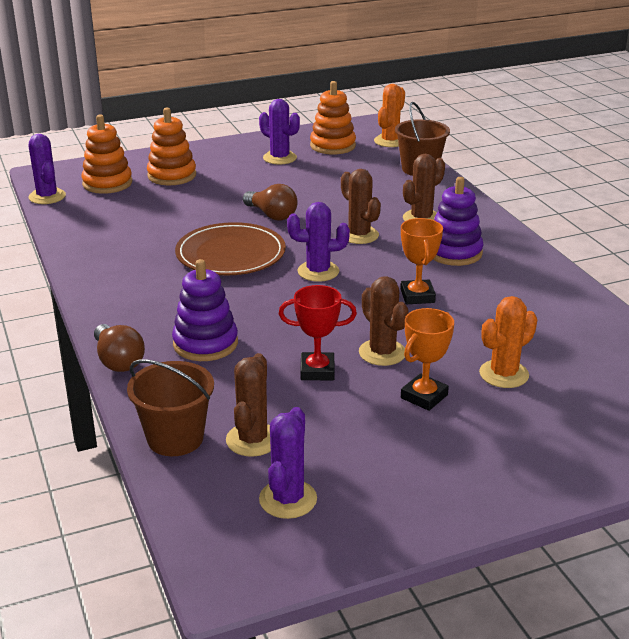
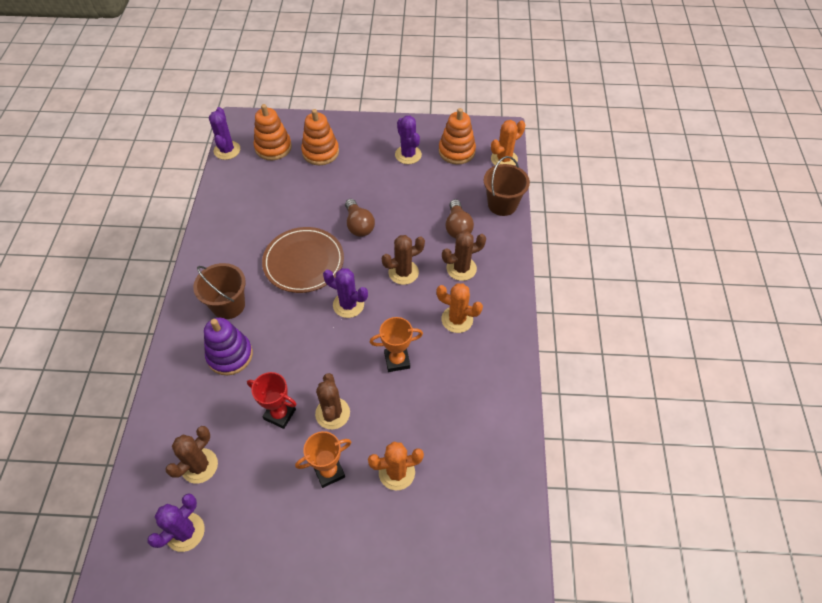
camera: 25 degrees right, 25 degrees up
brown light bulb [94,324,145,372] -> brown light bulb moved to [445,199,474,238]
brown bucket [127,359,214,456] -> brown bucket moved to [193,263,246,319]
brown cactus [341,169,381,244] -> brown cactus turned 75 degrees clockwise [382,235,425,285]
orange trophy [401,218,443,304] -> orange trophy turned 60 degrees clockwise [370,317,423,372]
purple stacking toy [433,177,484,266] -> orange cactus [436,283,483,333]

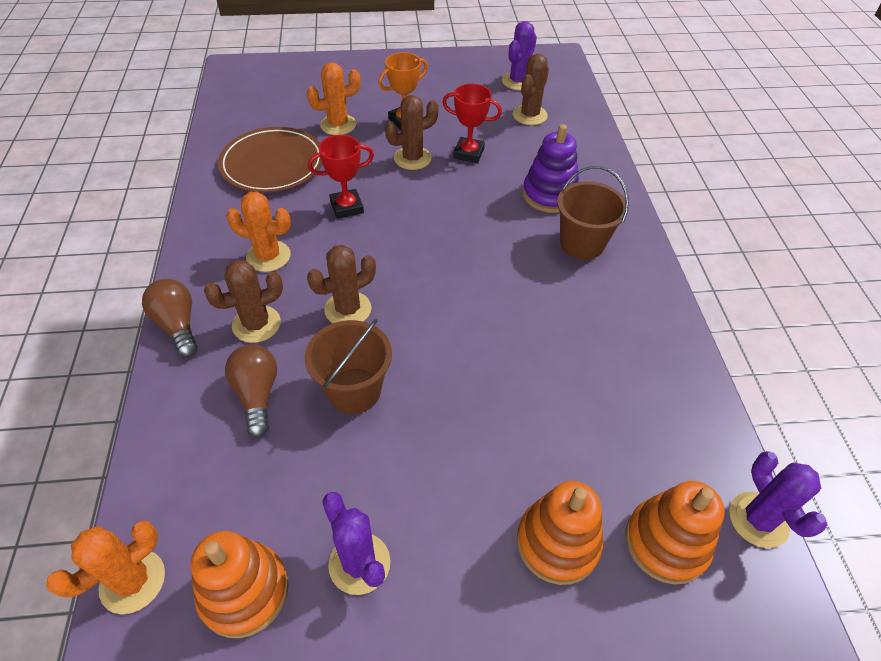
camera: 170 degrees right, 5 degrees down
brown plate [262,227,344,293] -> brown plate moved to [218,127,322,193]
brown cactus [315,373,350,429] -> brown cactus turned 75 degrees clockwise [385,95,439,170]
purple cactus [323,268,368,318] -> none
brown light bulb [345,199,375,237] -> brown light bulb moved to [142,279,198,357]
orange trophy [370,317,423,372] -> red trophy [308,135,374,219]
brown bucket [484,156,530,216] -> brown bucket moved to [305,319,392,414]

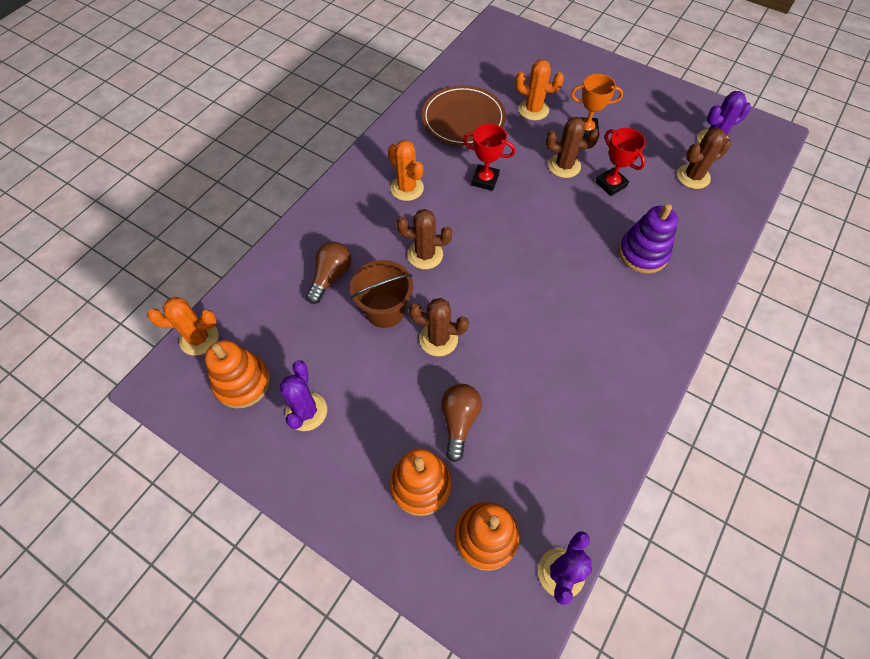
camera: 40 degrees right, 10 degrees up
brown light bulb [142,279,198,357] -> brown light bulb moved to [441,384,482,462]
brown cactus [204,260,283,343] -> brown cactus moved to [409,298,469,356]
brown bucket [557,166,629,260] -> none

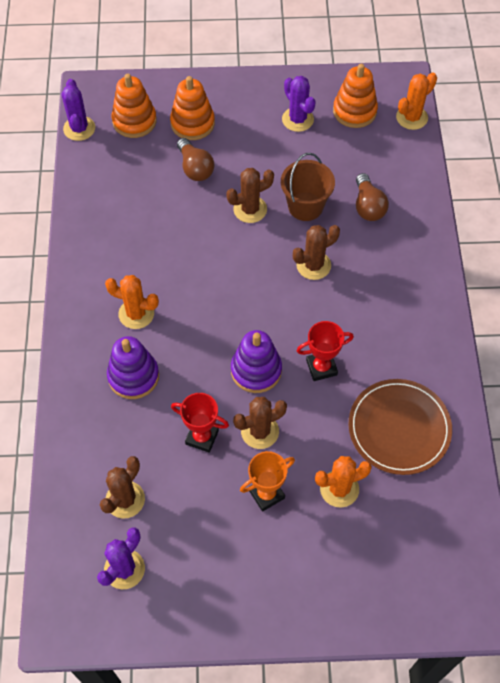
camera: 145 degrees right, 0 degrees up
orange cactus [388,140,424,201] -> orange cactus moved to [105,275,159,329]
none -> purple stacking toy [231,330,282,393]

